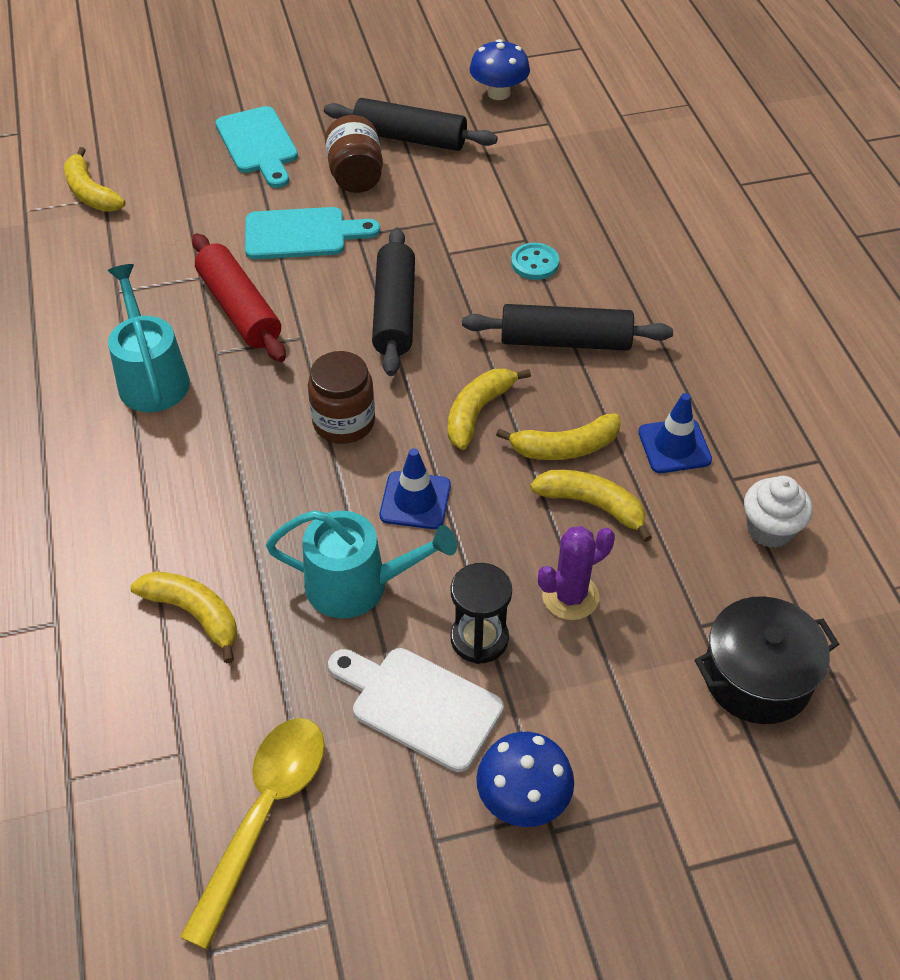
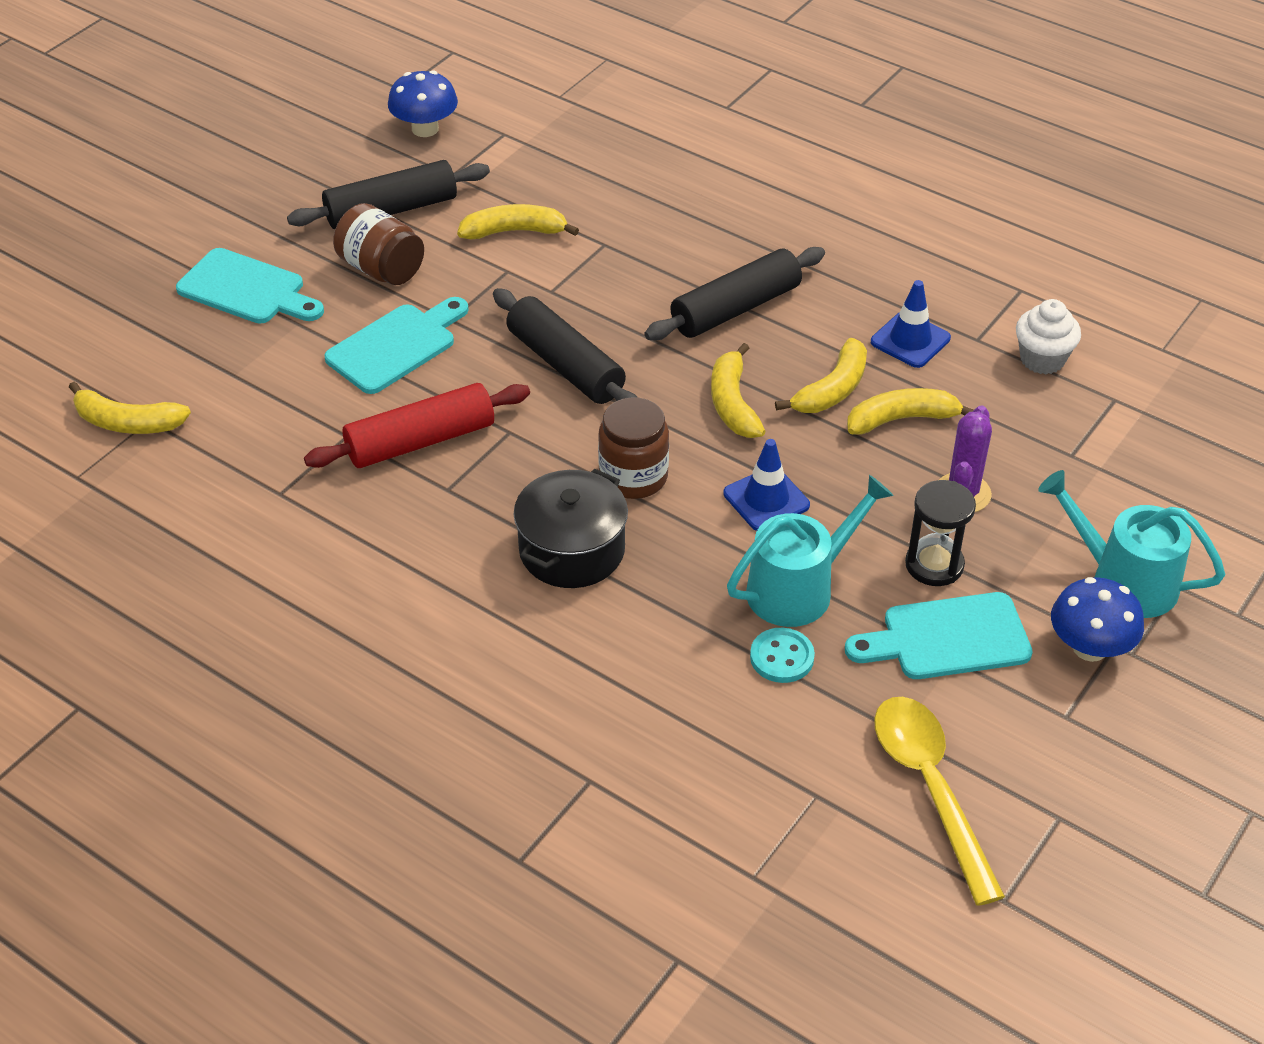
camera: 40 degrees left, 5 degrees down
turquoise watering can [108,264,190,412] -> turquoise watering can moved to [1038,470,1225,618]
yellow banana [130,571,237,663] -> yellow banana moved to [457,204,579,240]
red rolling pin [192,233,286,362] -> red rolling pin turned 45 degrees counterclockwise [304,383,530,468]
white cutting board [328,648,504,772] -> turquoise cutting board [845,592,1033,679]
turquoise button [511,243,559,280] -> turquoise button moved to [750,628,815,683]
black pot [695,596,839,724] -> black pot moved to [514,469,628,588]

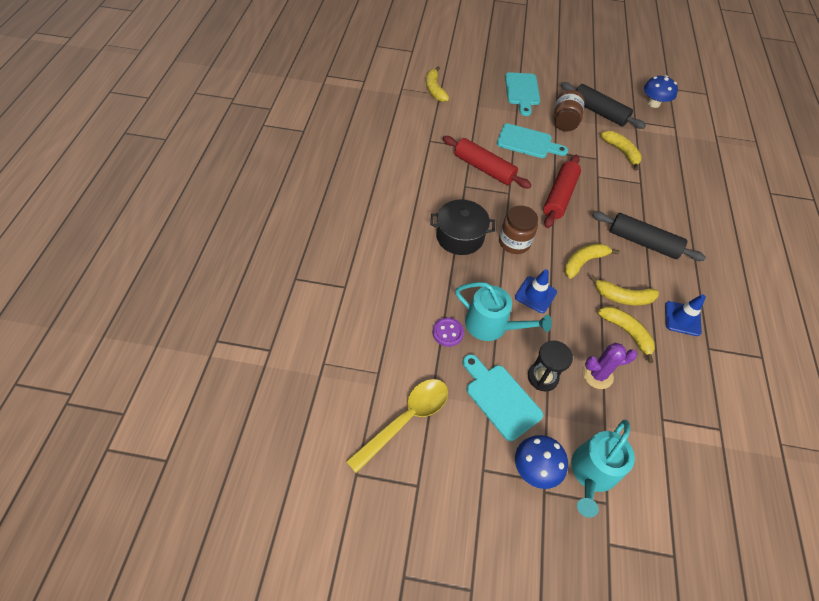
camera: 60 degrees right, 10 degrees up
black rolling pin [493,288,638,404] -> red rolling pin [543,155,581,228]
turquoise button [750,628,815,683] -> purple button [433,317,464,347]
white cupcake [1016,299,1081,374] -> none
turquoise watering can [1038,470,1225,618] -> turquoise watering can turned 150 degrees counterclockwise [571,420,635,518]

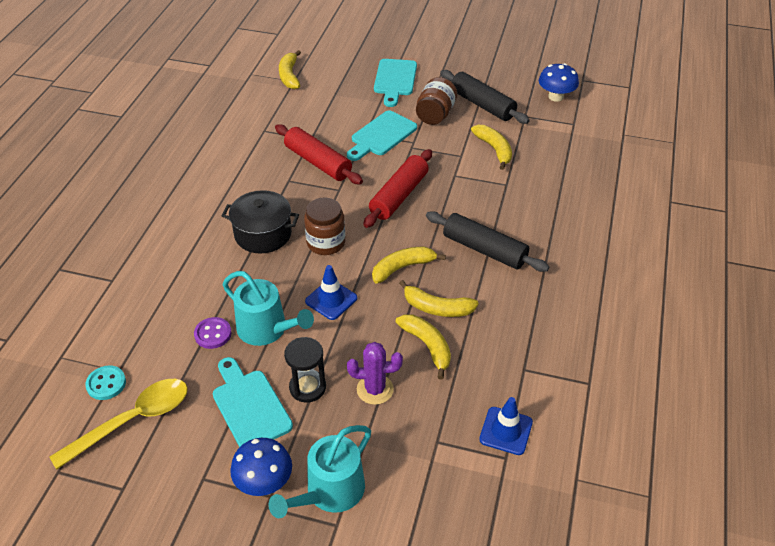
camera: 10 degrees right, 10 degrees down
turquoise cutting board [497,123,568,158] -> turquoise cutting board turned 105 degrees clockwise [347,111,417,161]
blue traffic cone [665,294,706,336] -> blue traffic cone moved to [479,397,533,455]
none -> turquoise button [85,366,126,400]

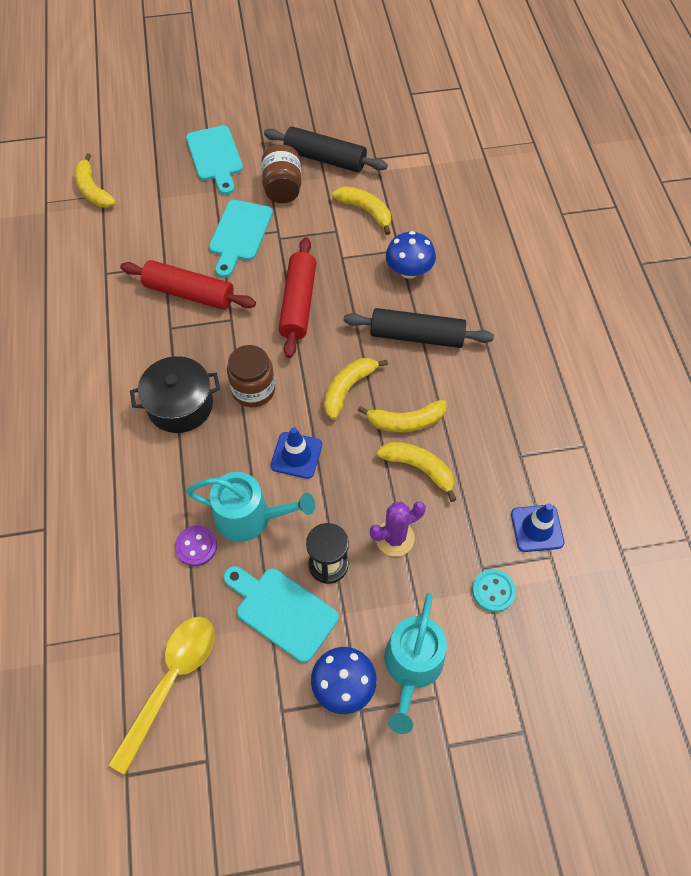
camera: 25 degrees left, 15 degrees up
turquoise button [85,366,126,400] -> turquoise button moved to [472,569,516,612]
blue mushroom [539,63,579,102] -> blue mushroom moved to [386,231,436,279]

